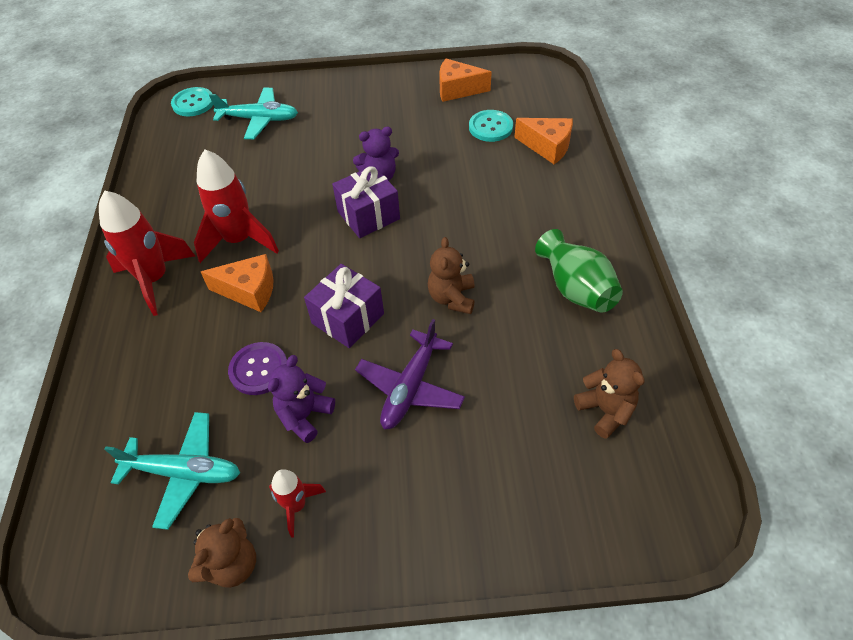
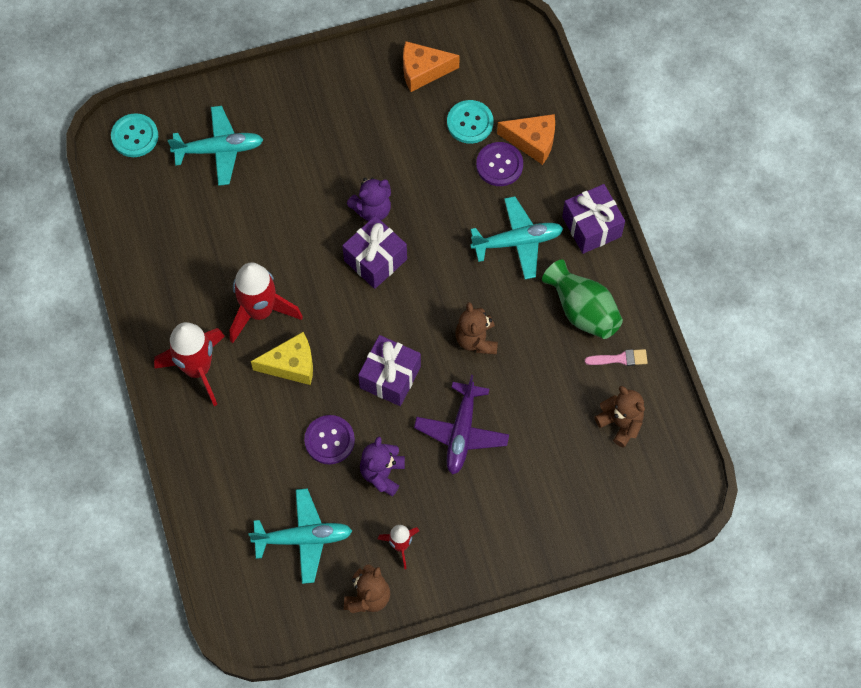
camera: 15 degrees left, 15 degrees up
orange cheese [201,254,274,312] -> yellow cheese [251,332,313,385]
none -> turquoise plane [470,196,563,279]
none -> purple button [476,142,523,186]
none -> purple gift [562,184,625,254]
none -> pink brush [585,349,648,366]

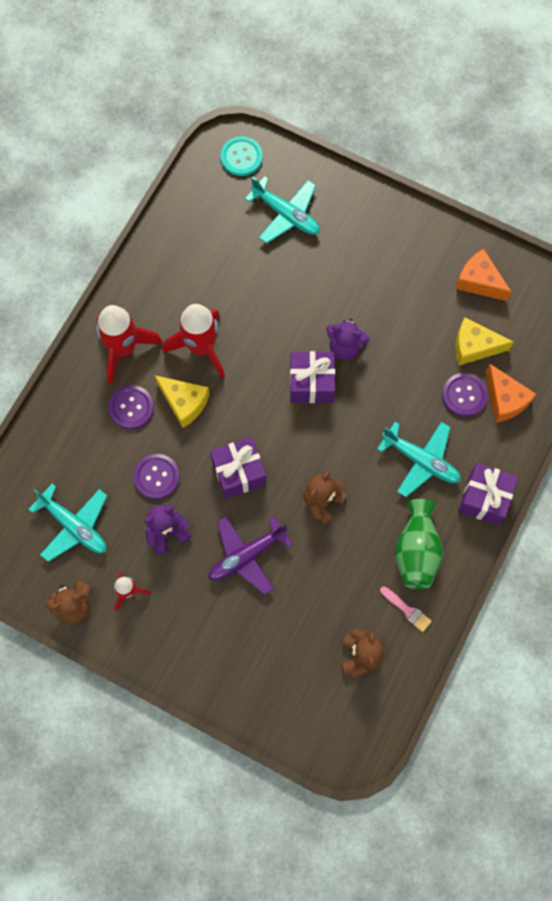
camera: 45 degrees right, 5 degrees up
turquoise button [447,100,493,144] -> yellow cheese [455,317,513,366]
none -> purple button [108,385,154,429]

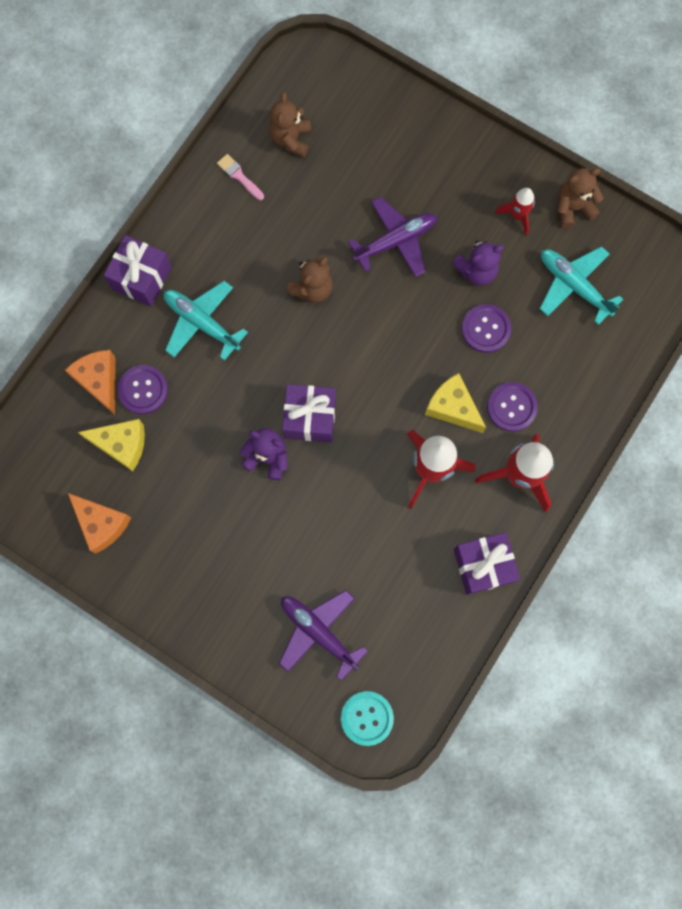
camera: 175 degrees left, 5 degrees up
purple gift [210,437,266,499] -> purple gift moved to [454,532,520,595]
turquoise plane [245,176,320,243] -> purple plane [279,590,368,681]
green vase [395,499,443,589] -> none

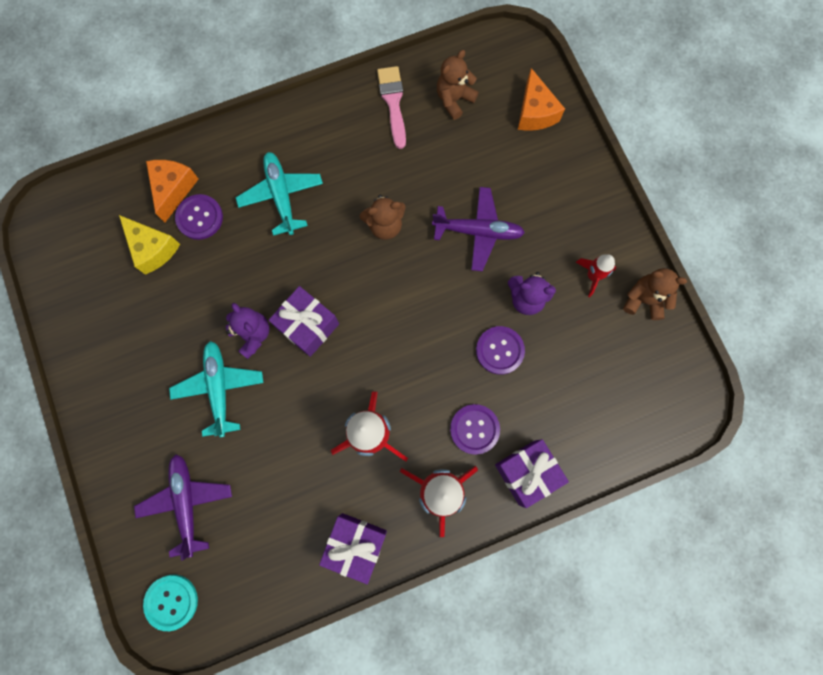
camera: 35 degrees right, 0 degrees up
orange cheese [68,493,131,553] -> orange cheese moved to [518,68,565,131]
purple gift [104,235,172,306] -> purple gift moved to [495,439,569,508]
pink brush [217,154,264,200] -> pink brush [377,66,406,149], size x1.57
yellow cheese [425,373,486,433] -> none
turquoise plane [540,246,624,325] -> turquoise plane moved to [169,341,264,438]

